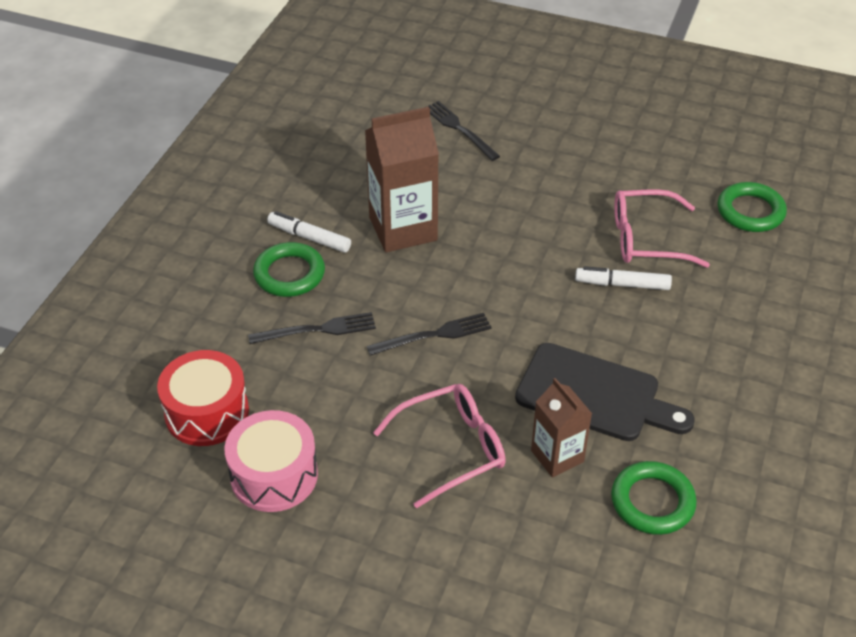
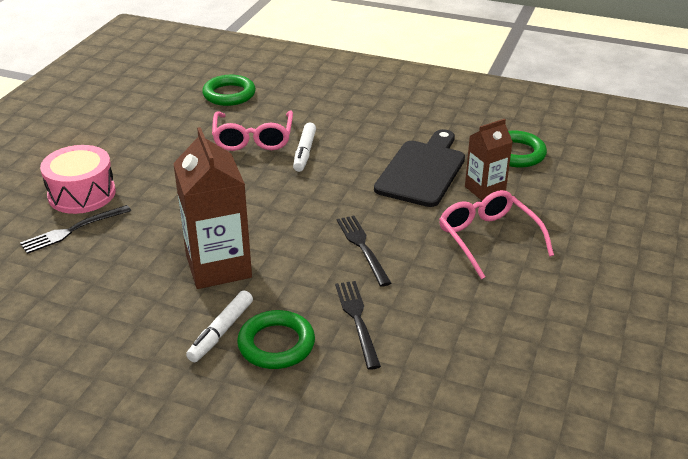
camera: 90 degrees left, 10 degrees down
red drum [157,350,249,446] -> none
pink drum [224,410,318,512] -> pink drum moved to [40,145,116,214]

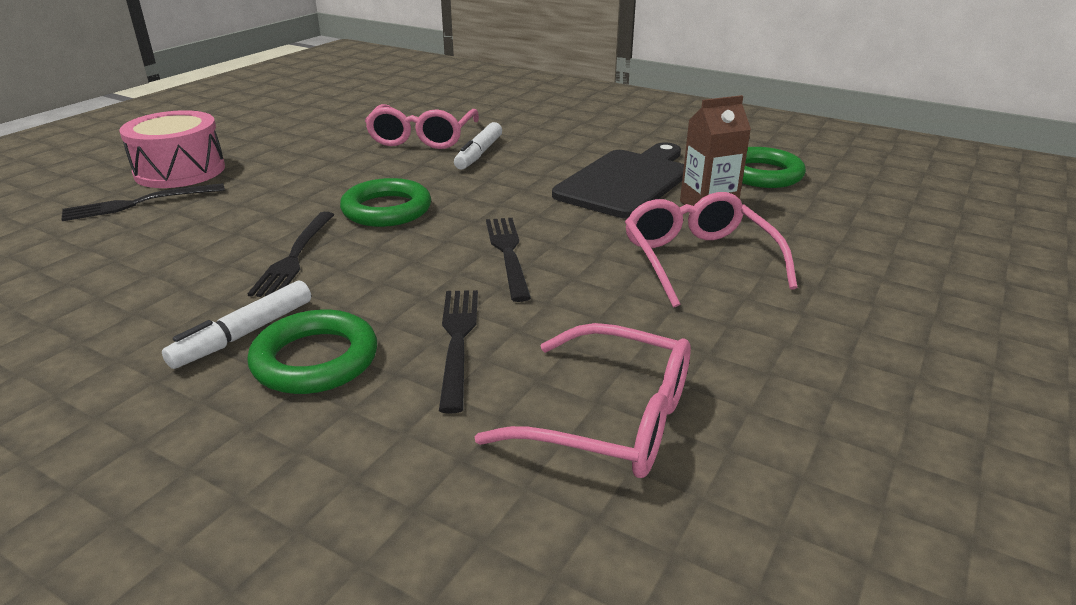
camera: 10 degrees right, 5 degrees down
brown carton [173,127,252,289] -> black fork [247,212,334,297]
green ring [202,75,256,106] -> green ring moved to [340,178,431,227]
none -> pink glasses [475,323,691,478]

